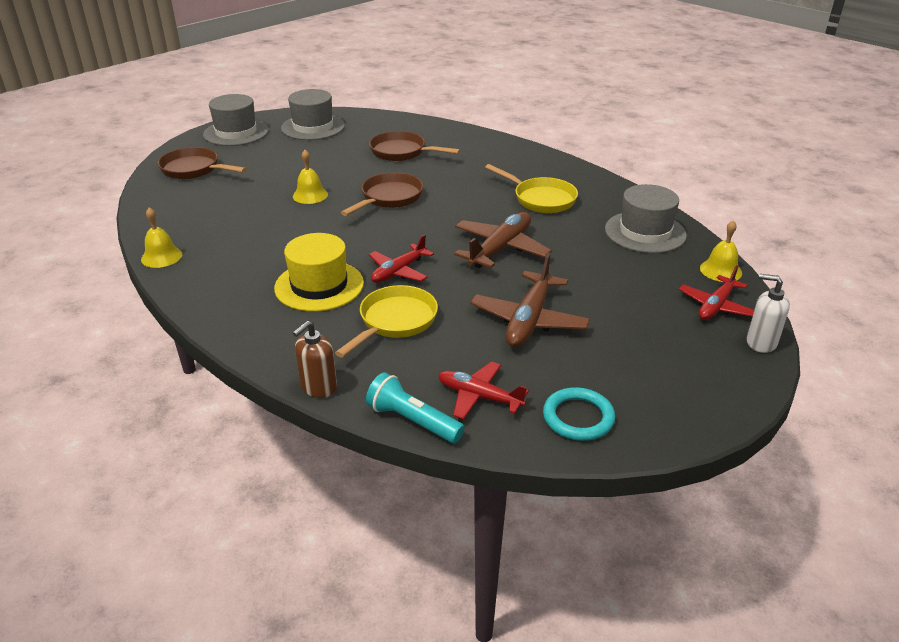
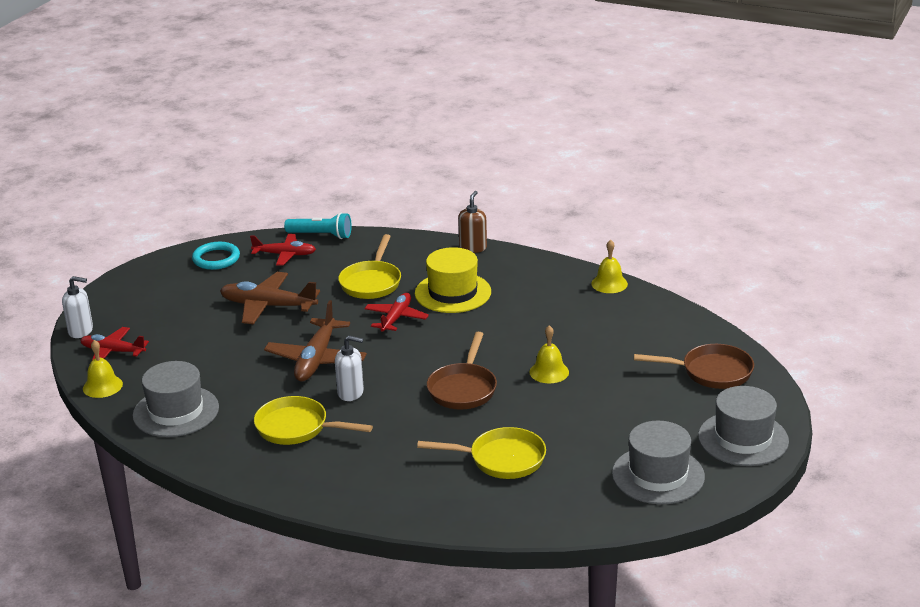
camera: 160 degrees right, 5 degrees down
brown soap dispenser [293,321,337,398] -> brown soap dispenser moved to [458,191,487,253]
brown pan [369,131,461,161] -> yellow pan [417,427,546,479]
brown plane [470,253,590,347] -> brown plane turned 75 degrees counterclockwise [220,272,320,324]
red plane [679,265,754,320] -> red plane turned 90 degrees counterclockwise [80,327,149,360]
none -> white soap dispenser [335,336,364,401]

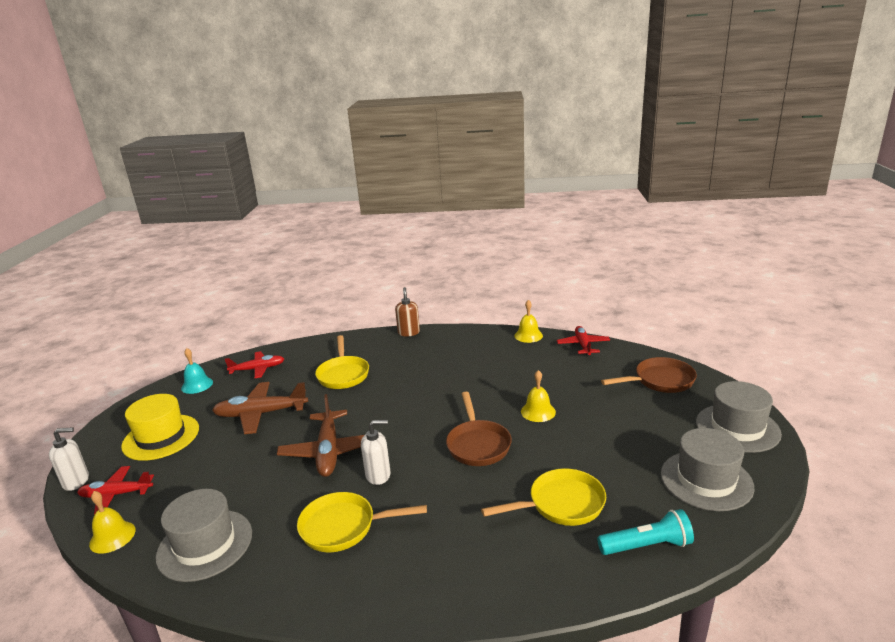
camera: 20 degrees left, 5 degrees down
turquoise ring [192,242,240,270] -> turquoise bell [181,348,213,394]
turquoise flashlight [284,213,352,239] -> turquoise flashlight moved to [597,509,694,555]
red plane [364,293,429,332] -> red plane moved to [557,326,610,356]
yellow hat [415,247,491,313] -> yellow hat moved to [121,394,199,461]

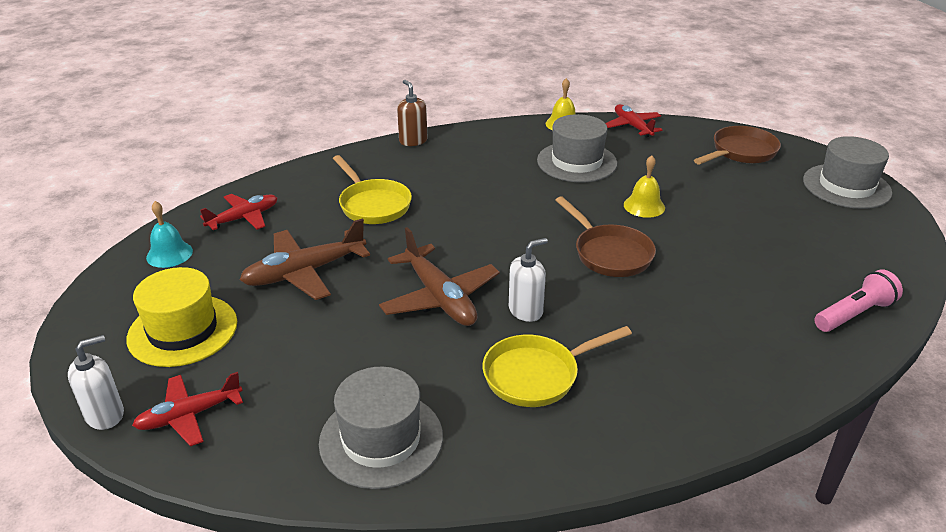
camera: 25 degrees left, 10 degrees up
yellow bell [89,491,136,554] -> none
yellow pan [481,468,606,526] -> none
turquoise flashlight [597,509,694,555] -> pink flashlight [814,269,903,332]
grey hat [661,428,754,511] -> grey hat moved to [537,114,617,183]

